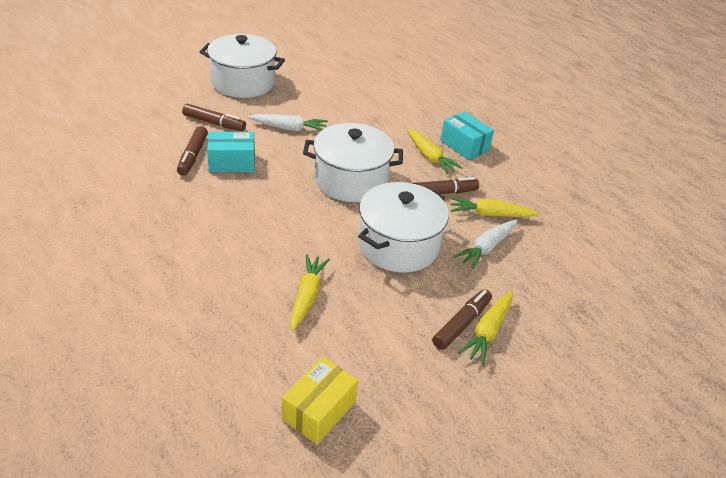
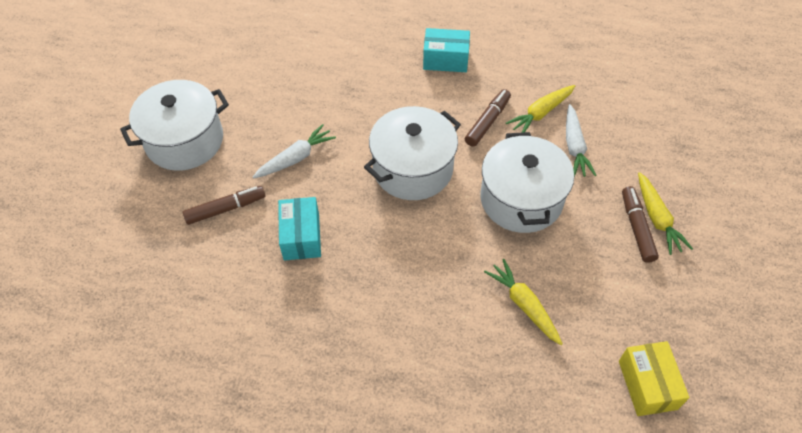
camera: 40 degrees left, 15 degrees up
brown marker [177,126,208,176] -> none
turquoise box [207,132,255,172] -> turquoise box turned 45 degrees counterclockwise [278,197,321,261]
yellow carrot [407,128,463,174] -> none

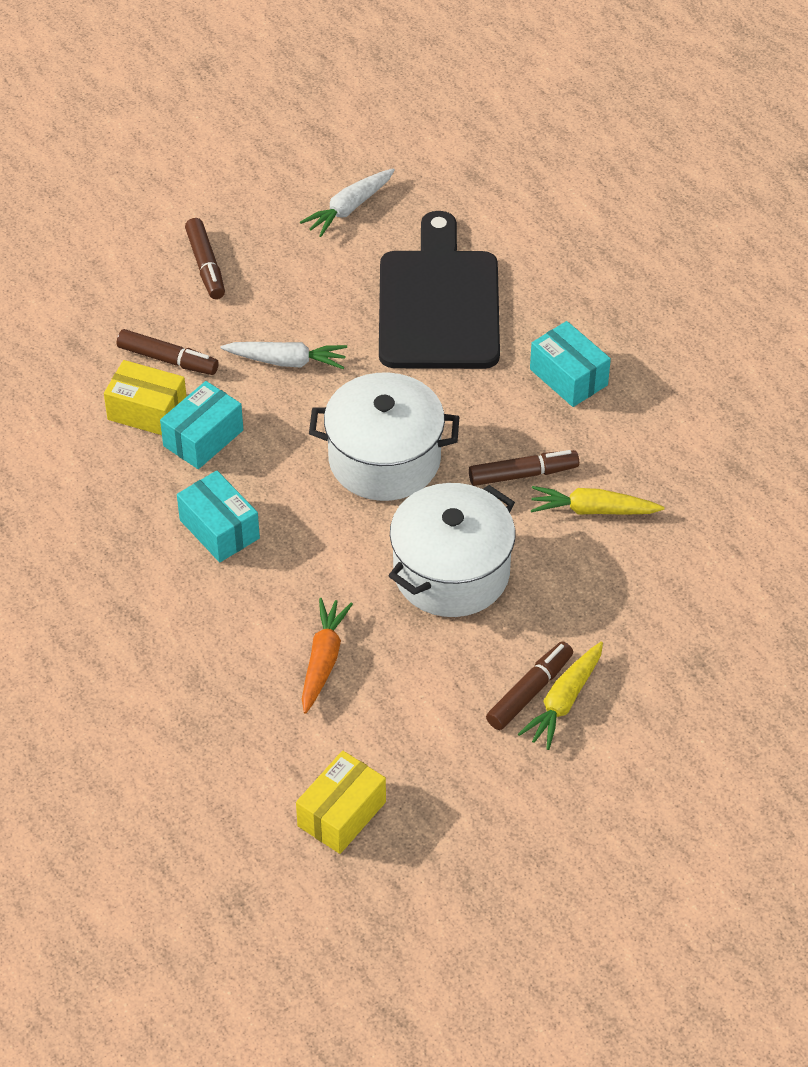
camera: 45 degrees right, 5 degrees down
white pot [120,80,229,171] -> brown marker [185,218,225,299]
yellow carrot [484,259,563,345] -> orange carrot [302,598,353,714]
white carrot [566,104,597,177] -> white carrot moved to [300,168,395,237]
none -> yellow box [104,360,187,435]
none -> turquoise box [177,471,260,562]
none -> black cutting board [379,211,500,369]

